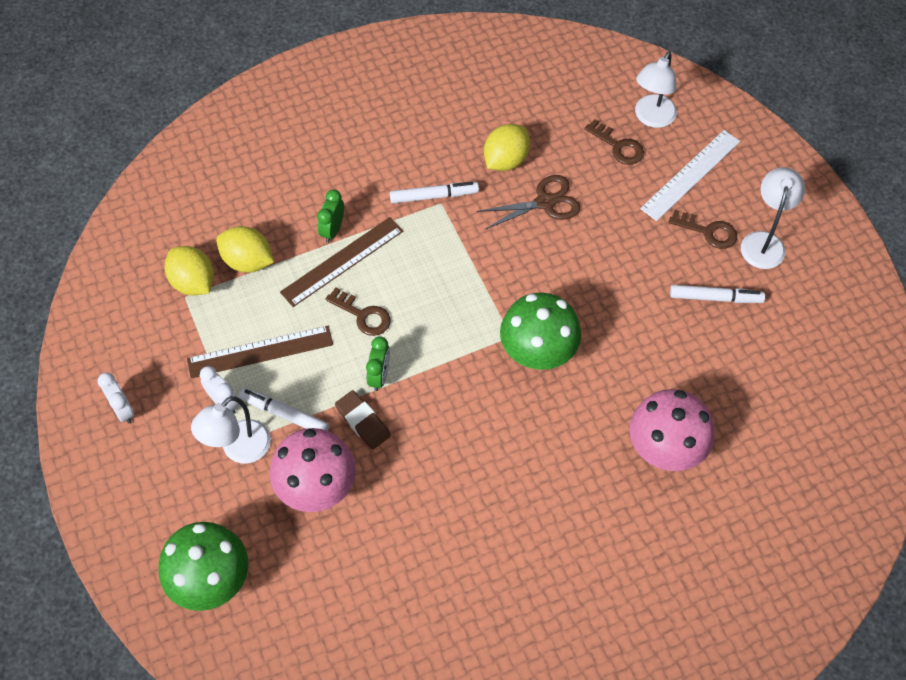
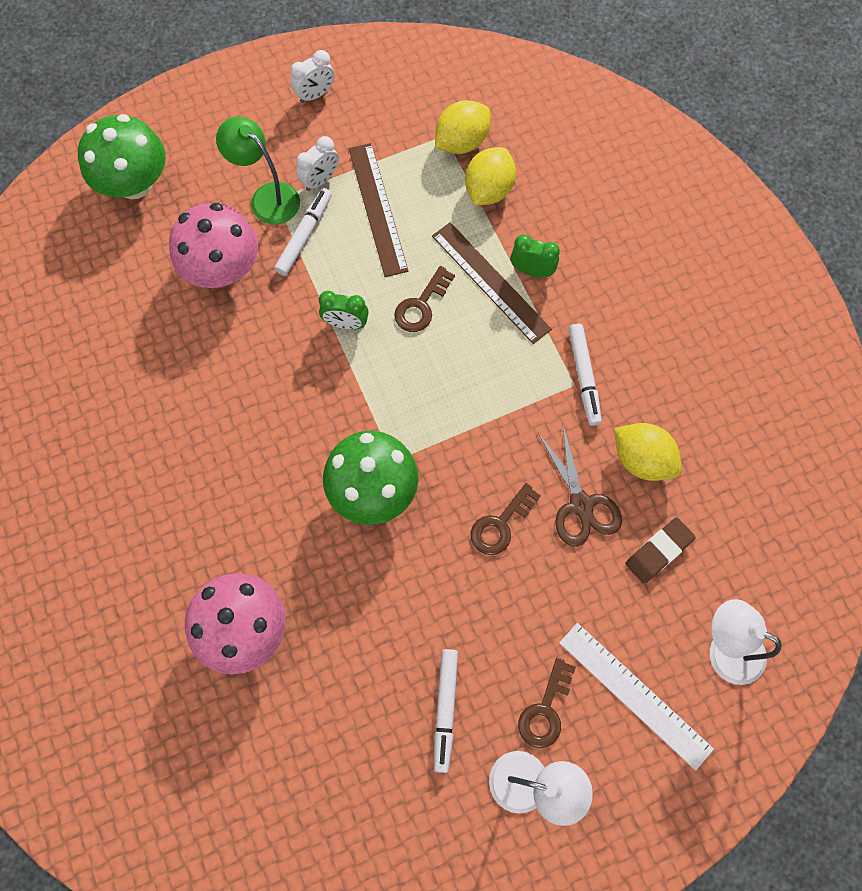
camera: 90 degrees right, 10 degrees up
white lamp [191,396,271,464] -> green lamp [216,117,300,224]
brown eraser [335,390,391,450] -> brown eraser moved to [625,518,696,583]
brown key [585,119,644,165] -> brown key moved to [471,483,541,555]

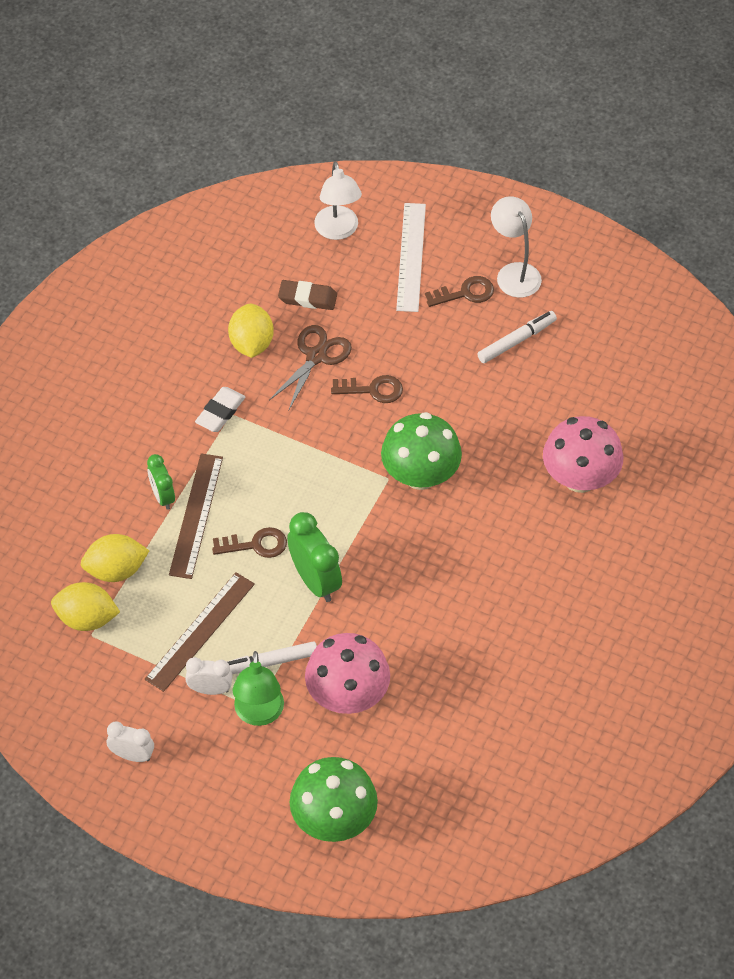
camera: 130 degrees left, 15 degrees down
green clock [319,291,369,330] -> green clock [287,512,342,602], size x1.64
white marker [568,324,602,426] -> white eraser [195,387,245,432]

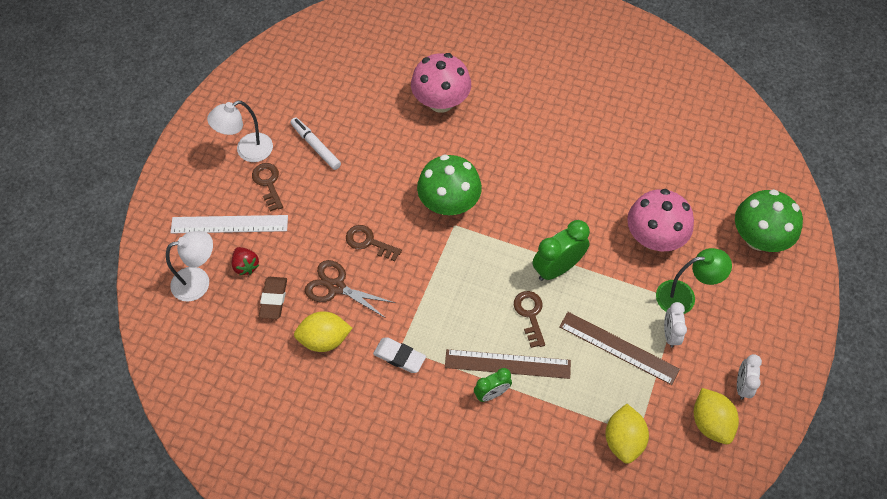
camera: 95 degrees left, 5 degrees up
yellow lemon [81,534,149,582] -> yellow lemon moved to [694,388,739,444]
white marker [227,641,317,674] -> none
brown key [331,375,403,403] -> brown key turned 60 degrees counterclockwise [346,225,402,261]
none -> red strawberry [231,247,259,275]

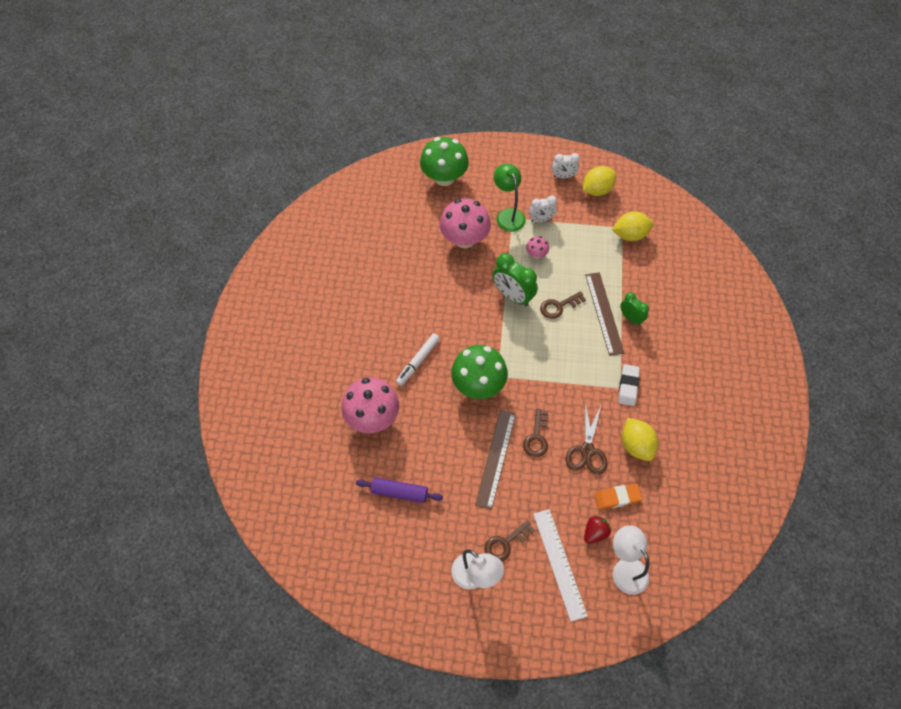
camera: 105 degrees left, 0 degrees up
brown eraser [259,277,287,319] -> orange eraser [594,484,642,510]
white marker [290,117,341,170] -> white marker moved to [396,333,440,386]
brown ruler [559,312,680,385] -> brown ruler moved to [475,410,516,510]
none -> purple rolling pin [356,477,443,503]
none -> pink mushroom [526,236,549,259]

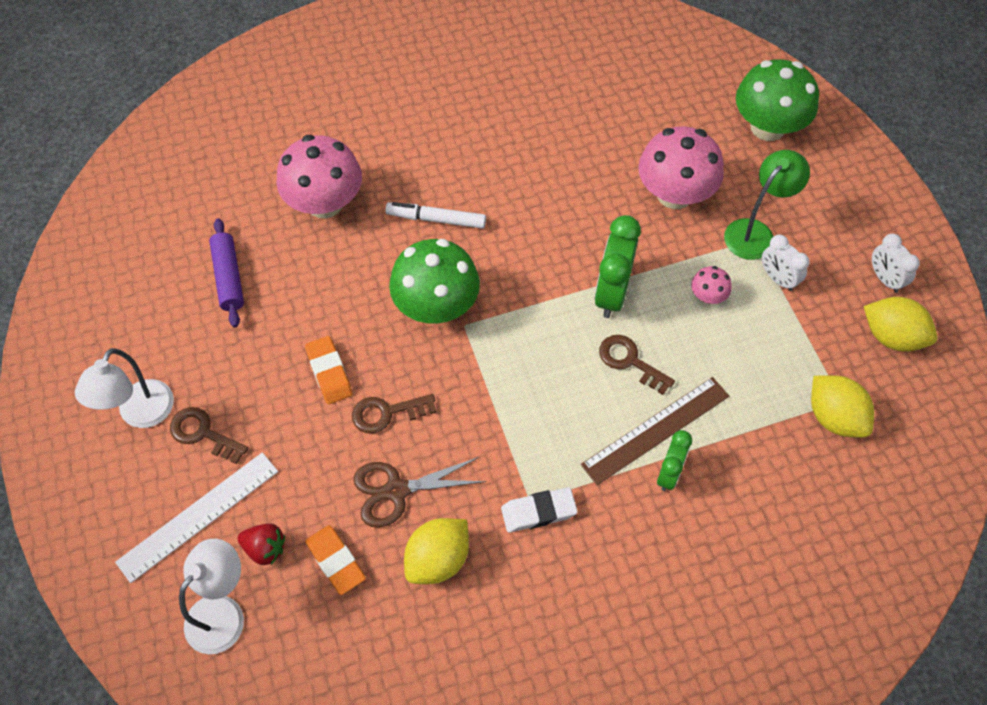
camera: 65 degrees right, 0 degrees up
brown ruler [475,410,516,510] -> orange eraser [305,336,352,404]

